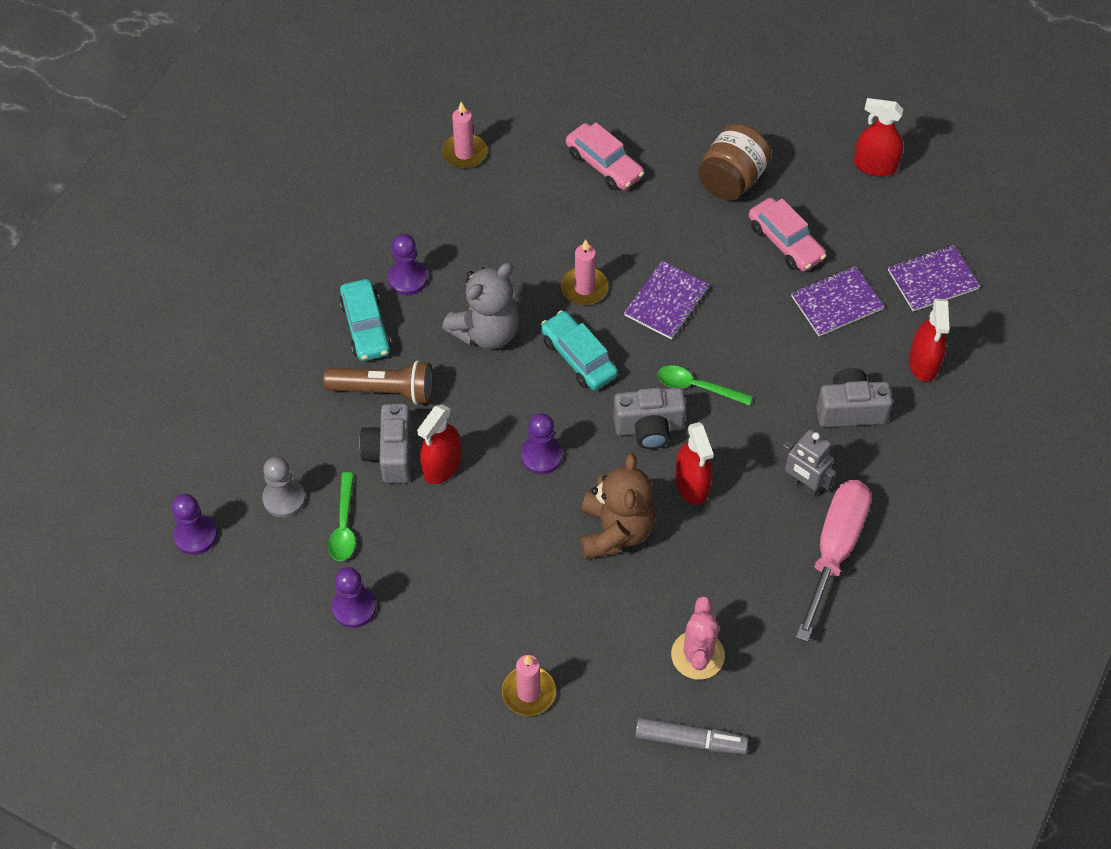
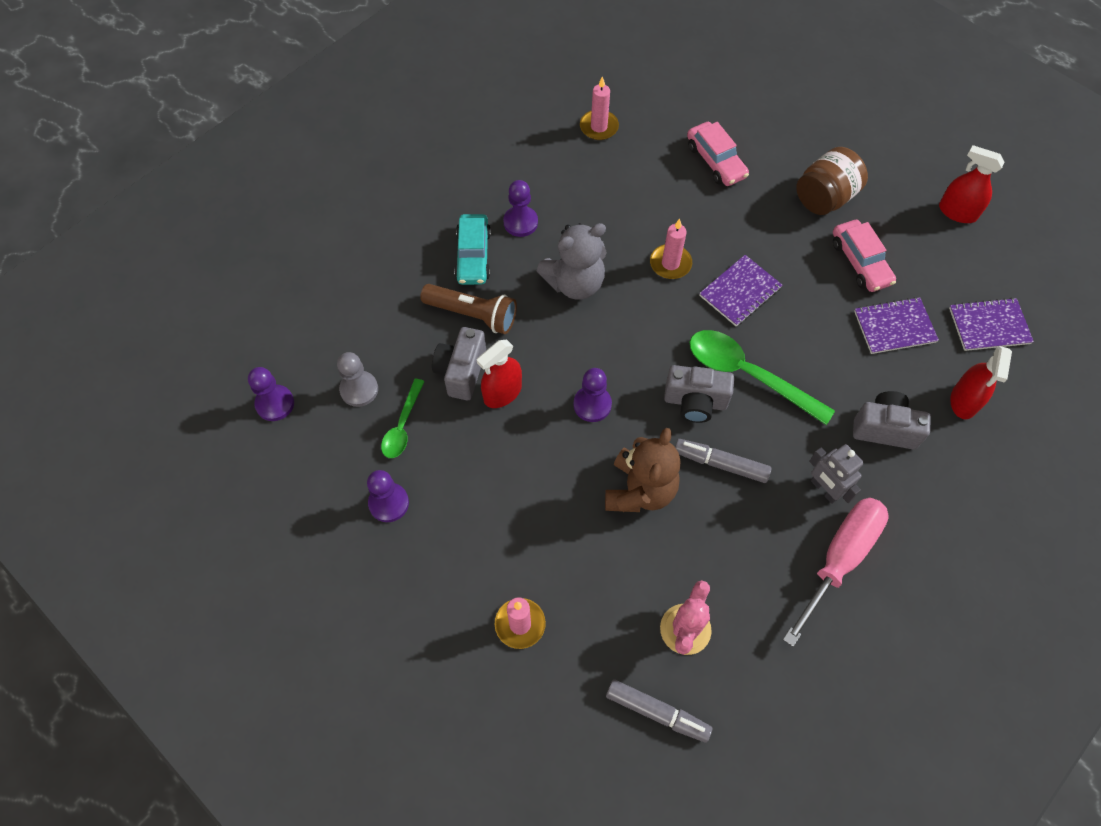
camera: 15 degrees right, 5 degrees up
turquoise car [541,310,618,390] -> none
green spoon [657,365,753,406] -> green spoon [690,330,835,425], size x1.76
red spray bottle [675,422,714,505] -> grey marker [675,439,771,483]

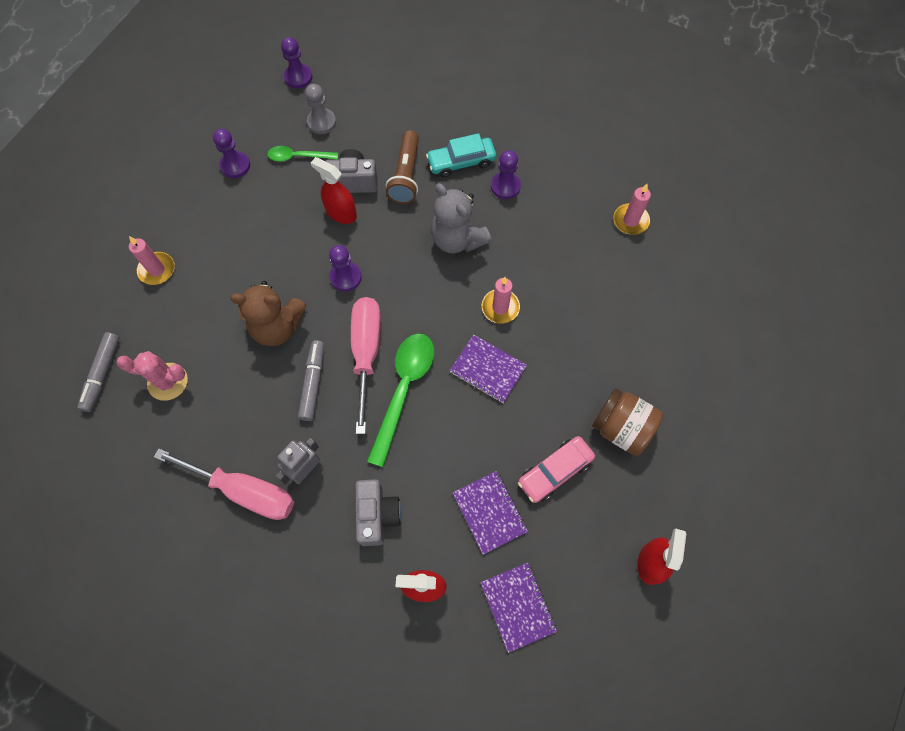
camera: 75 degrees right, 5 degrees up
grey camera [664,365,734,423] -> pink screwdriver [351,297,381,434]
pink car [687,122,749,186] -> none

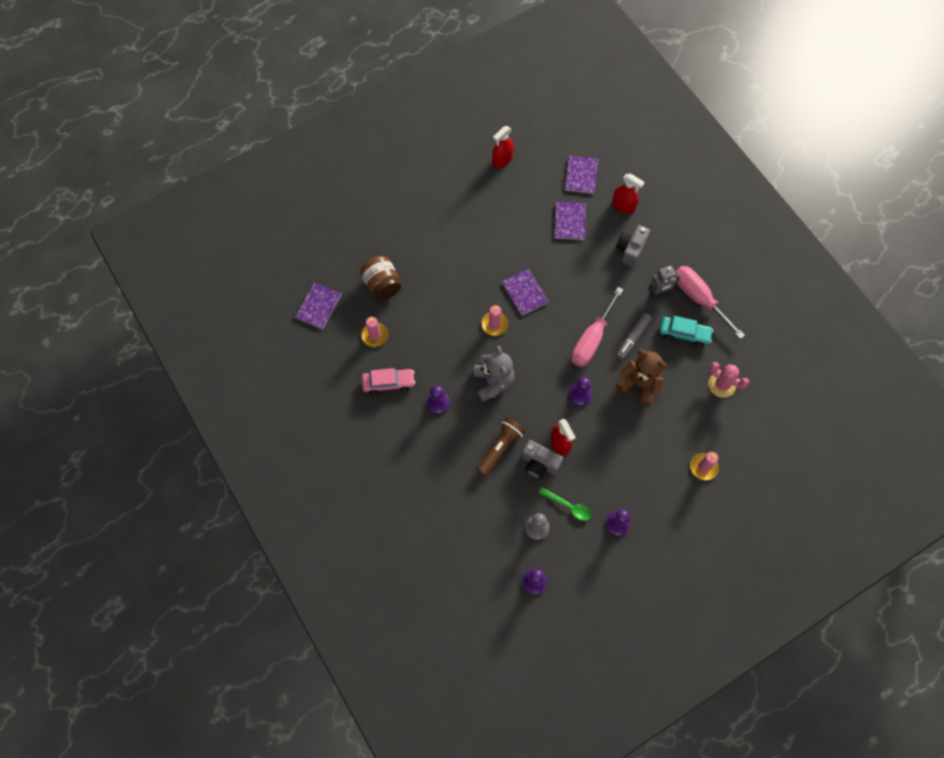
camera: 150 degrees left, 0 degrees up
grey marker [77,332,120,412] -> none
green spoon [367,334,434,467] -> none
turquoise car [426,133,496,177] -> turquoise car moved to [660,316,713,347]
pink car [518,436,595,503] -> pink car moved to [362,368,415,394]
brown jar [592,388,663,456] -> brown jar moved to [360,256,401,300]
none -> purple notebook [295,282,341,329]

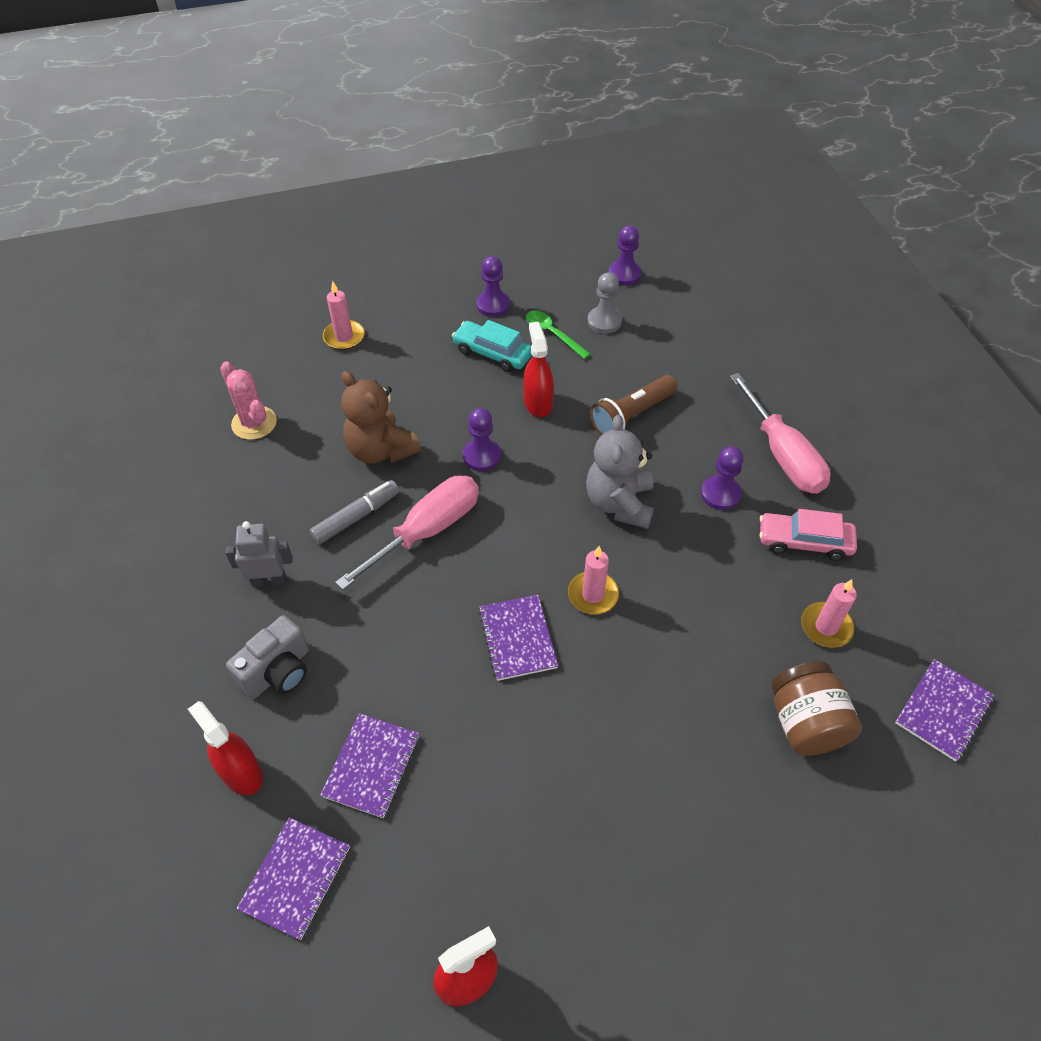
camera: 165 degrees left, 15 degrees down
grey camera [522,440,563,479] -> none
turquoise car [660,316,713,347] -> turquoise car moved to [452,320,532,372]
pink screwdriver [675,266,745,339] -> pink screwdriver moved to [729,373,831,494]

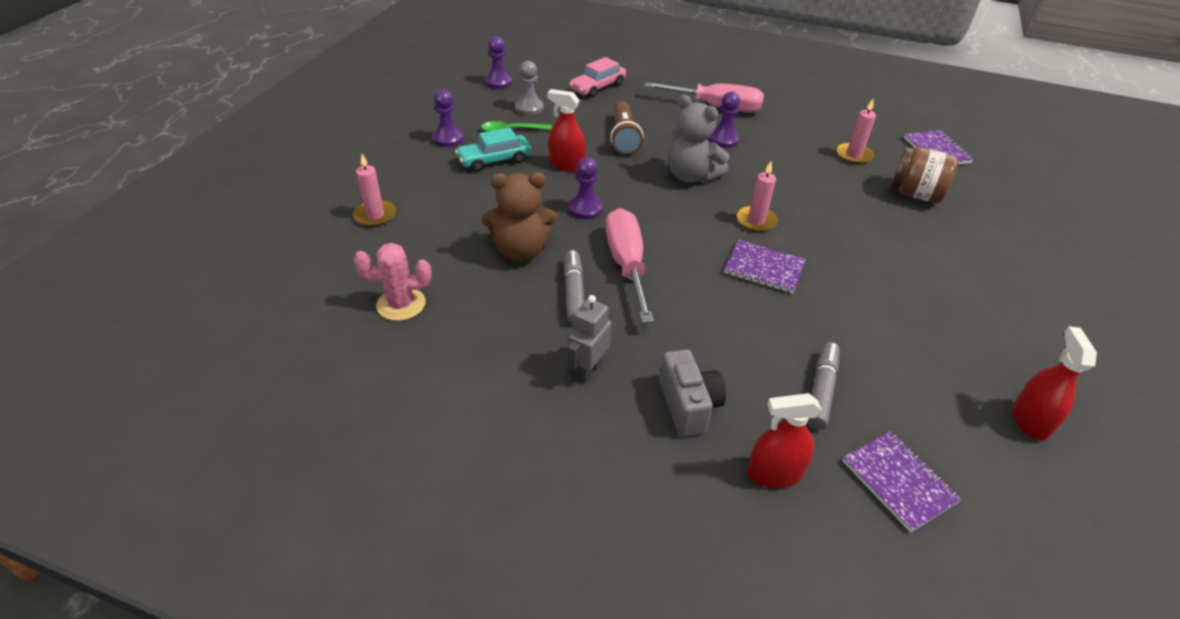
camera: 55 degrees left, 10 degrees down
purple notebook [320,713,419,818] -> grey marker [807,342,840,430]
pink car [760,509,857,561] -> pink car moved to [569,57,626,98]

